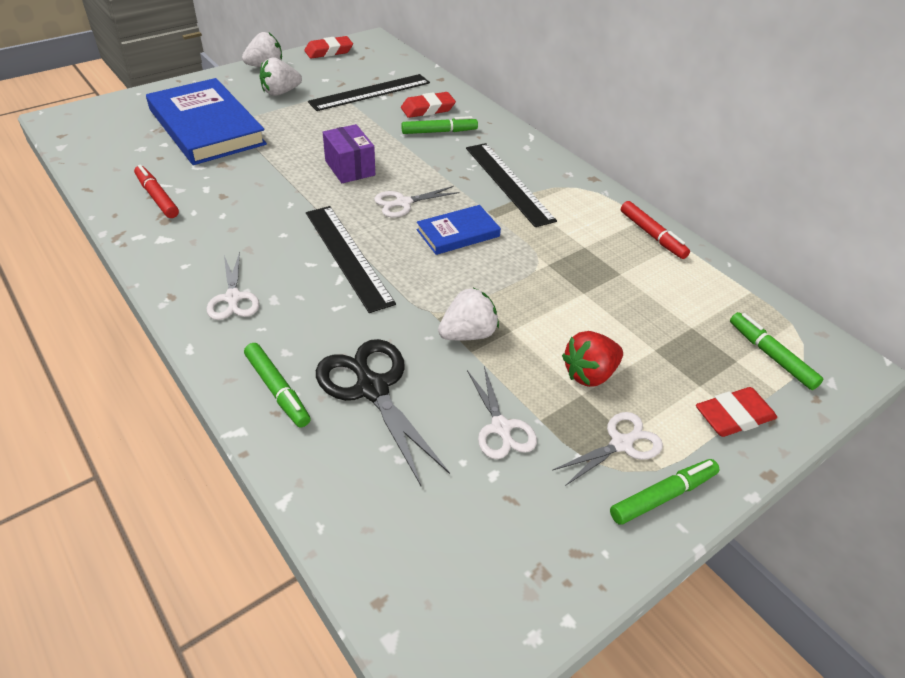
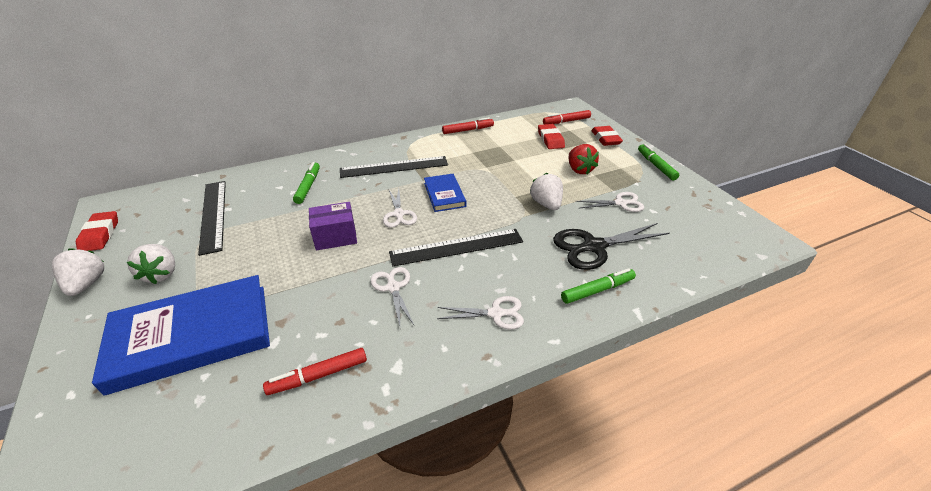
camera: 75 degrees left, 5 degrees down
red eraser [401,92,456,118] -> red eraser moved to [538,124,565,149]
white scissors [552,412,663,486] -> white scissors moved to [370,267,414,326]
green marker [730,312,823,390] -> red marker [543,110,591,124]

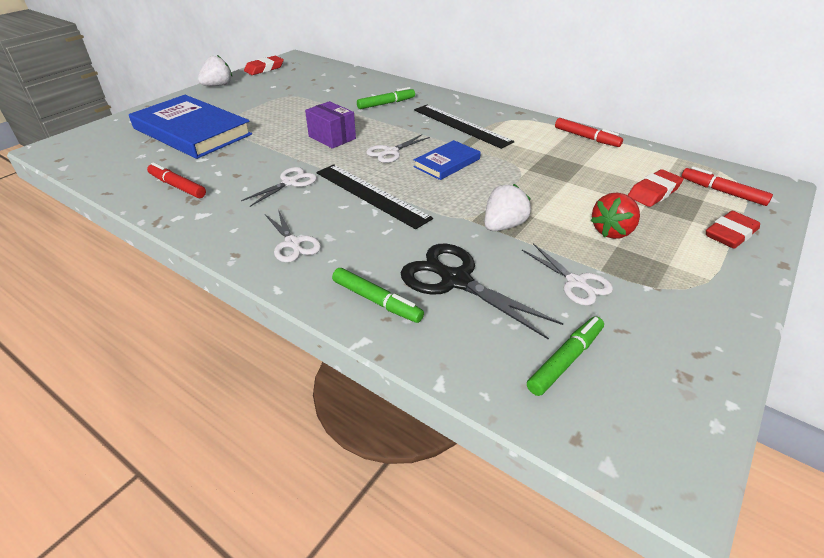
camera: 60 degrees right, 0 degrees up
white strawberry [127,244,175,284] -> none
black ruler [198,181,226,256] -> none
green marker [638,144,679,180] -> green marker moved to [527,316,604,396]

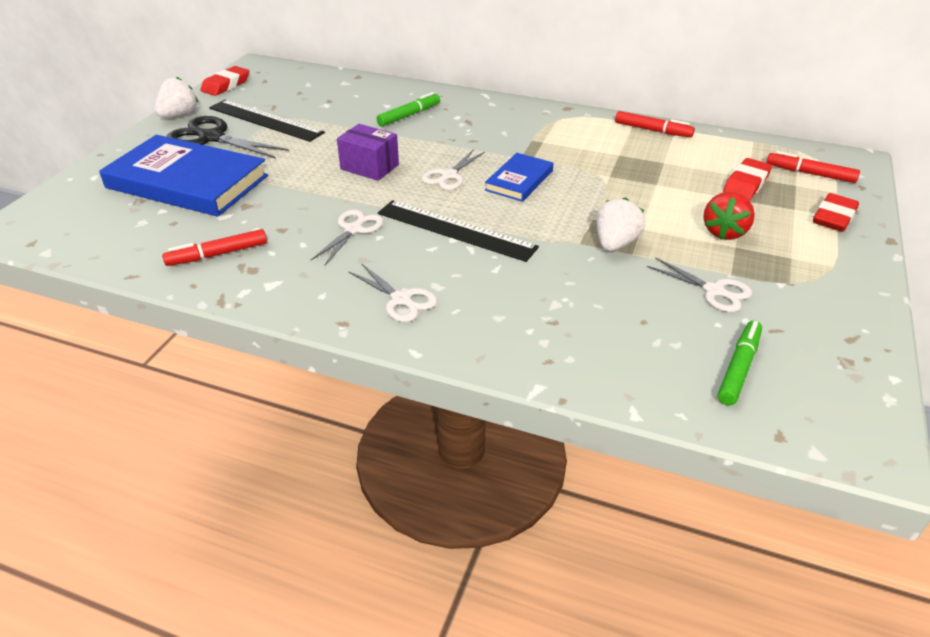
camera: 15 degrees left, 0 degrees up
red marker [147,162,206,198] -> red marker turned 45 degrees counterclockwise [162,229,267,266]
green marker [332,268,424,323] -> none
black scissors [401,244,564,340] -> black scissors moved to [166,116,289,159]
black ruler [414,105,514,149] -> black ruler moved to [209,100,325,142]

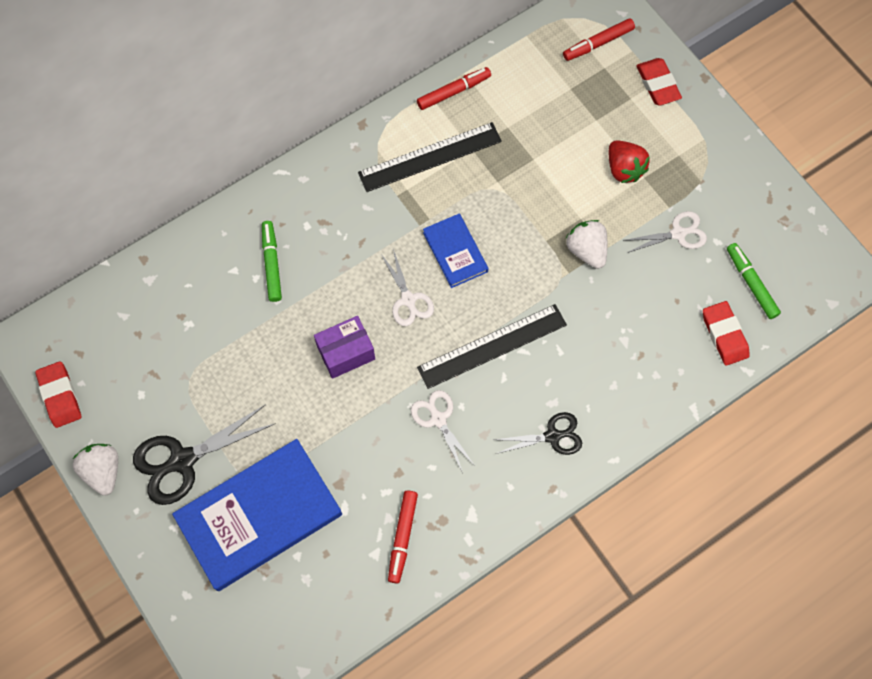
camera: 55 degrees left, 30 degrees up
black ruler [209,100,325,142] -> black ruler moved to [358,122,502,192]
white scissors [348,263,437,322] -> black scissors [494,412,582,455]
red eraser [723,158,772,200] -> red eraser moved to [703,301,750,366]

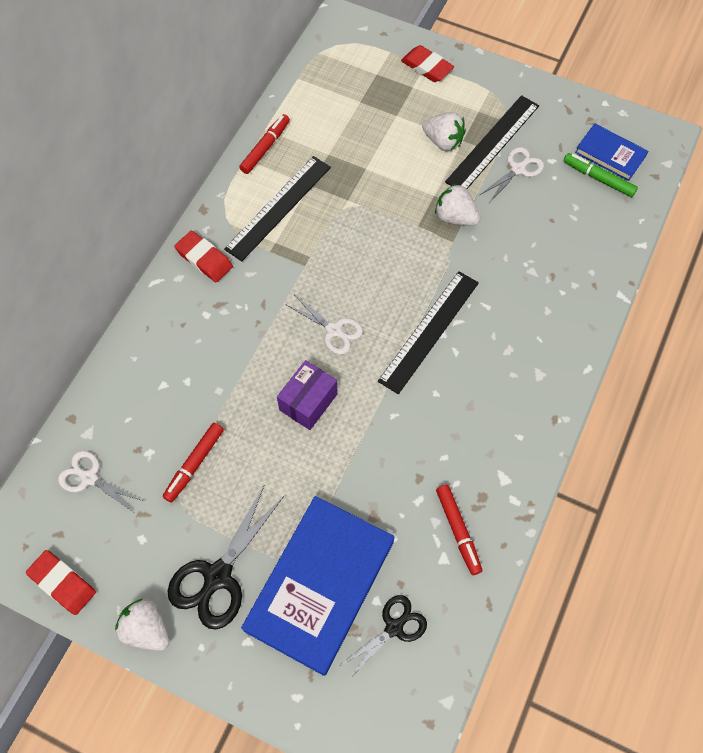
camera: 30 degrees left, 5 degrees down
green marker [262,221,282,302] -> none
white scissors [411,390,475,473] -> white scissors moved to [58,451,143,512]
blue book [423,213,489,288] -> blue book moved to [575,123,648,181]
black scissors [494,412,582,455] -> black scissors moved to [341,595,427,677]
red marker [563,18,635,61] -> red marker moved to [163,423,224,503]
red strawberry [609,140,650,183] -> white strawberry [422,112,466,151]
red eraser [703,301,750,366] -> red eraser moved to [174,231,233,282]
none -> black ruler [445,95,539,189]

